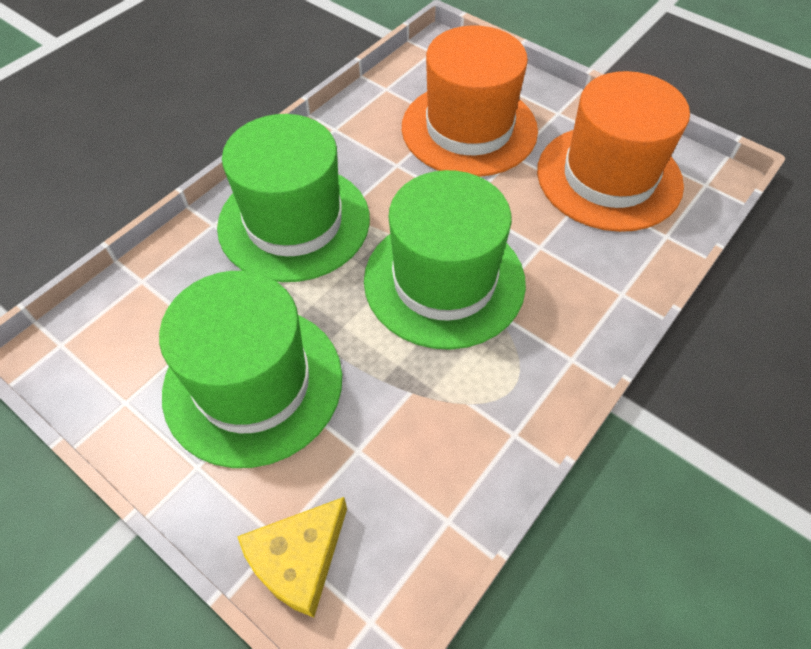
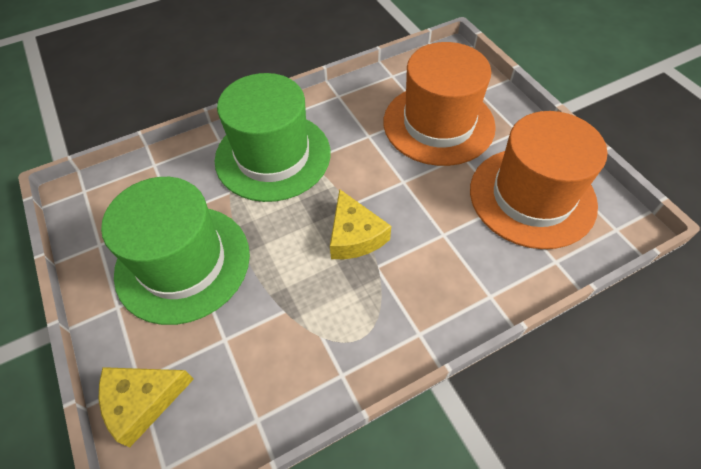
camera: 25 degrees right, 0 degrees up
green hat [364,170,526,350] -> yellow cheese [330,189,391,259]

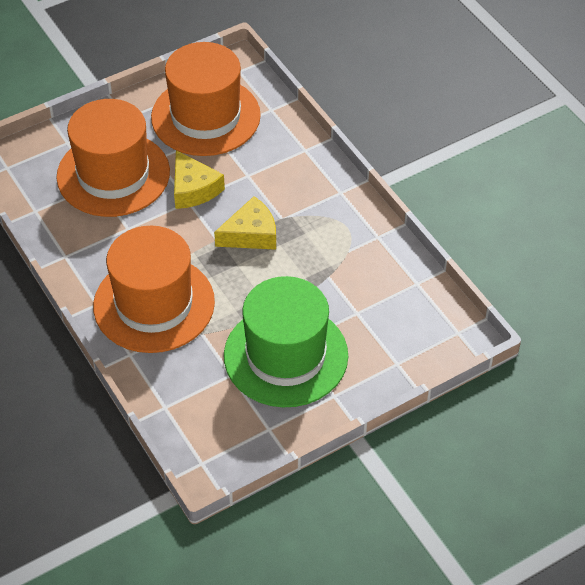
camera: 95 degrees left, 5 degrees down
yellow cheese [99,367,194,447] -> yellow cheese moved to [174,150,225,209]
green hat [215,73,331,202] -> orange hat [93,226,215,353]

